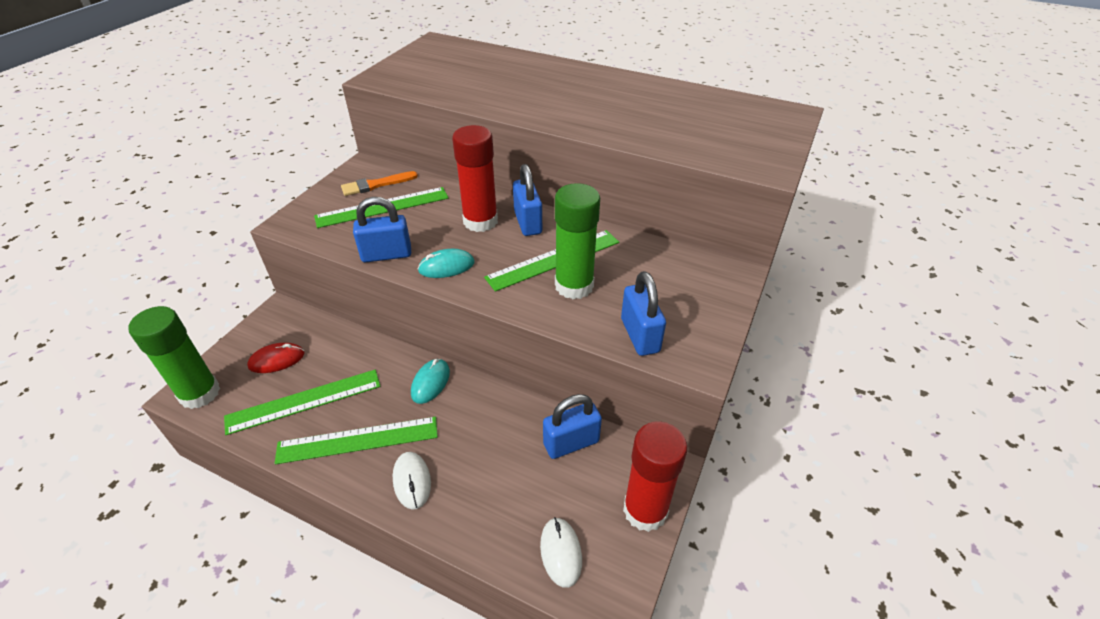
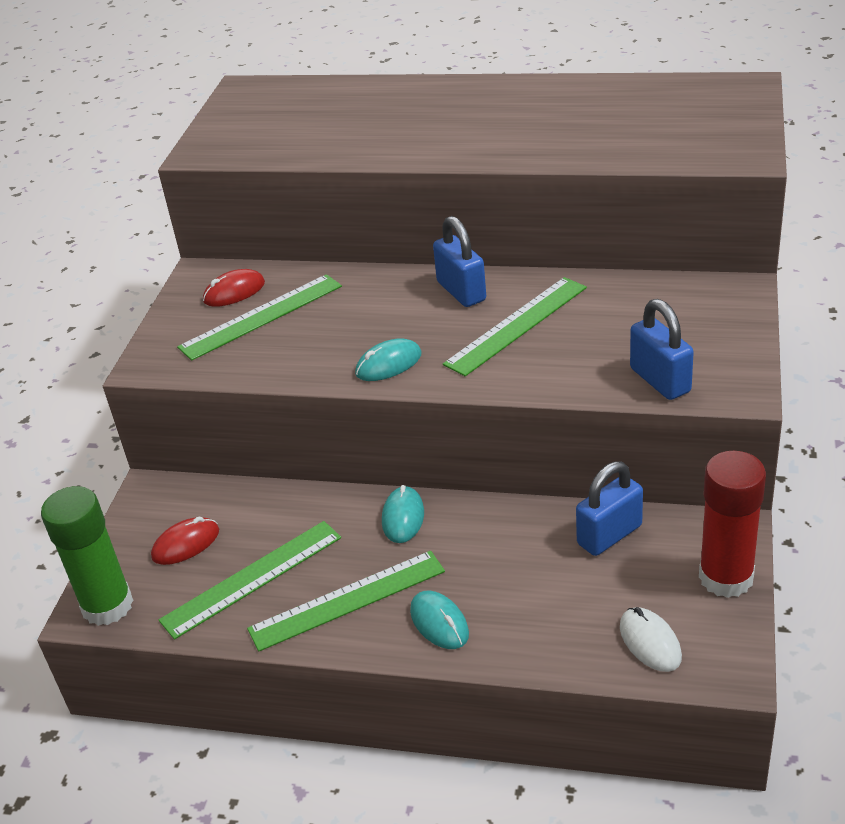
camera: 10 degrees left, 5 degrees down
orange brush [341,171,418,196] -> red mouse [203,269,265,307]
blue padlock [353,197,411,262] -> none
white mouse [393,452,431,510] -> turquoise mouse [410,591,469,649]
red glue stick [452,125,498,232] -> none
green glue stick [555,183,600,299] -> none

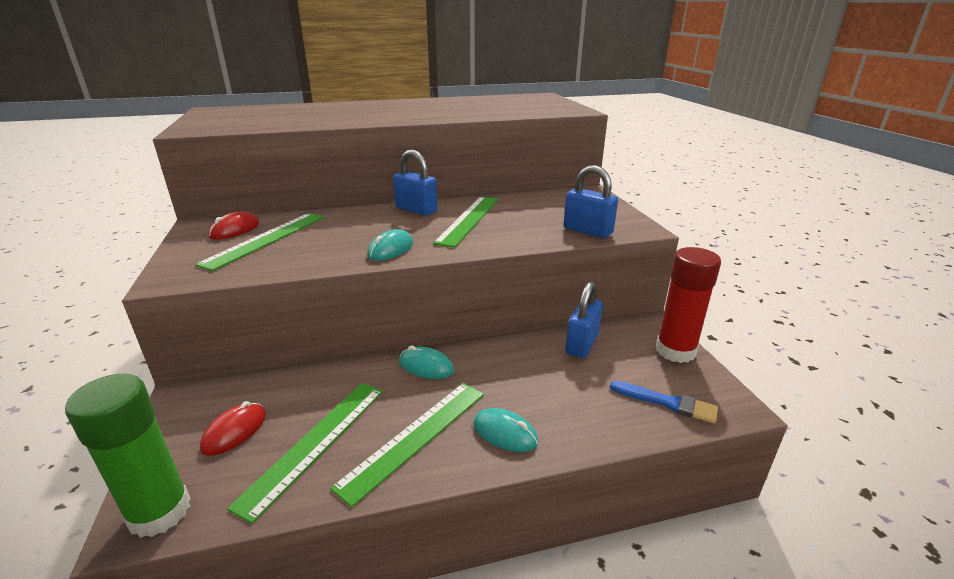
camera: 30 degrees left, 10 degrees down
turquoise mouse [382,485,424,543] -> turquoise mouse turned 45 degrees counterclockwise [399,346,454,379]
white mouse [620,607,682,672] -> blue brush [610,381,718,423]

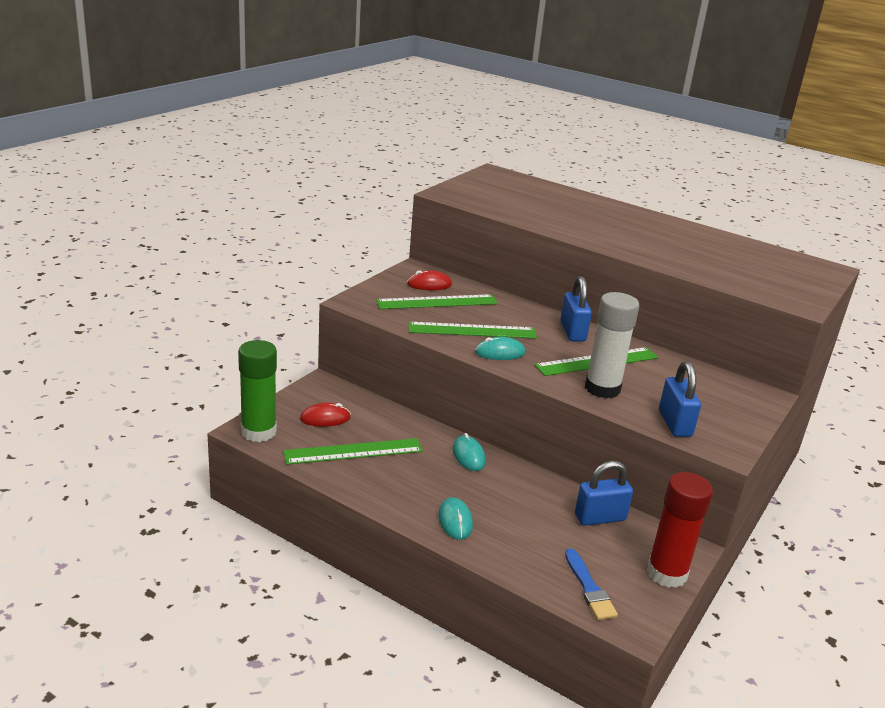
camera: 45 degrees right, 0 degrees up
green ruler [330,383,484,507] -> green ruler moved to [408,322,537,339]
none -> white glue stick [585,292,639,399]

